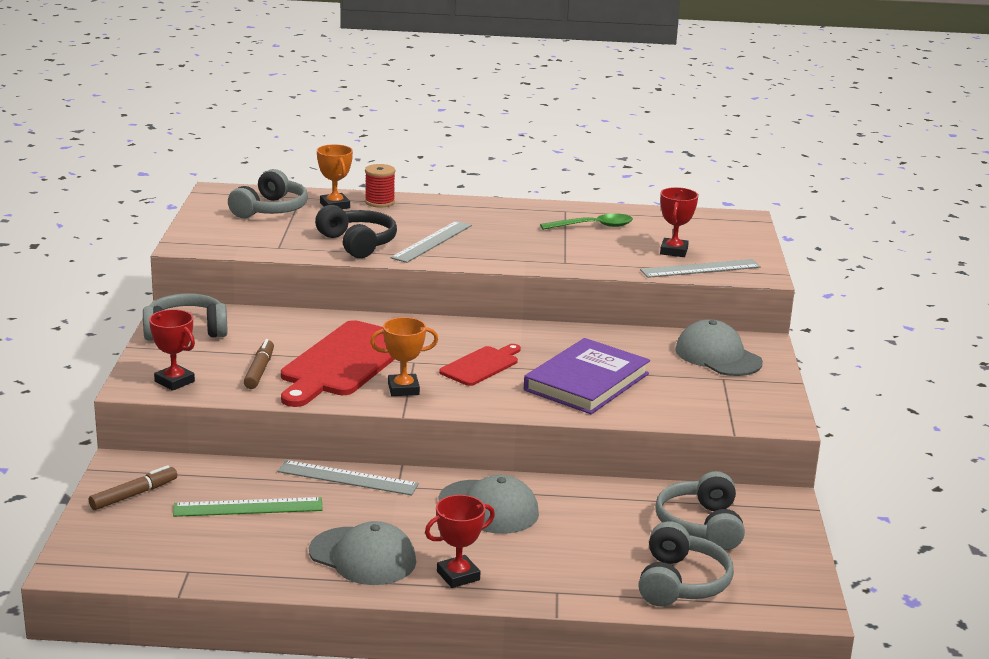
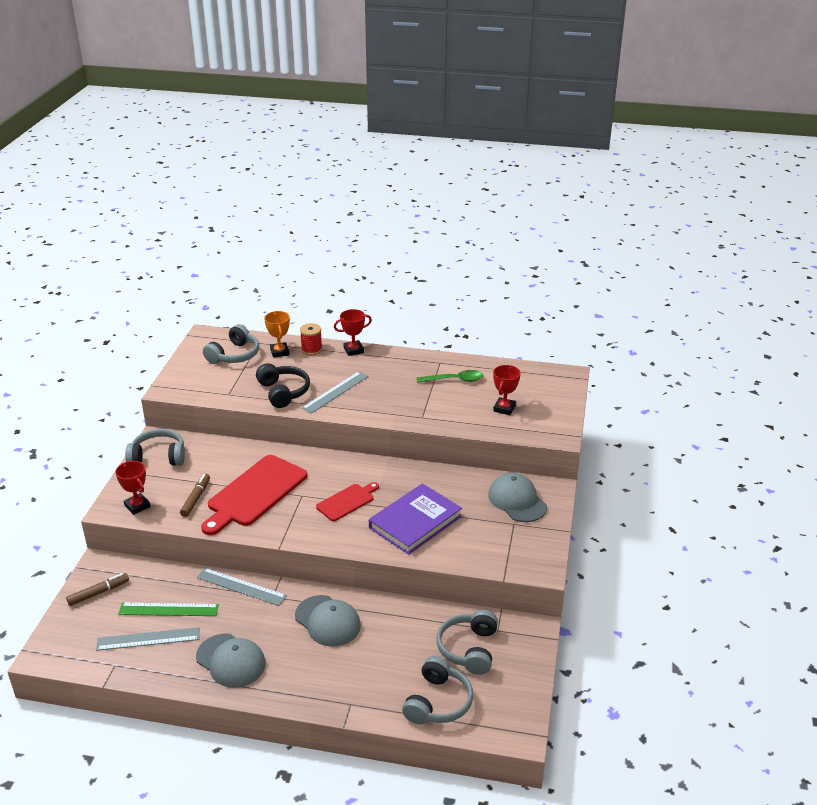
camera: 10 degrees right, 10 degrees up
orange trophy [370,317,438,396] -> none
red trophy [425,495,495,588] -> red trophy moved to [334,309,372,356]
grey ruler [640,259,761,278] -> grey ruler moved to [96,627,200,651]

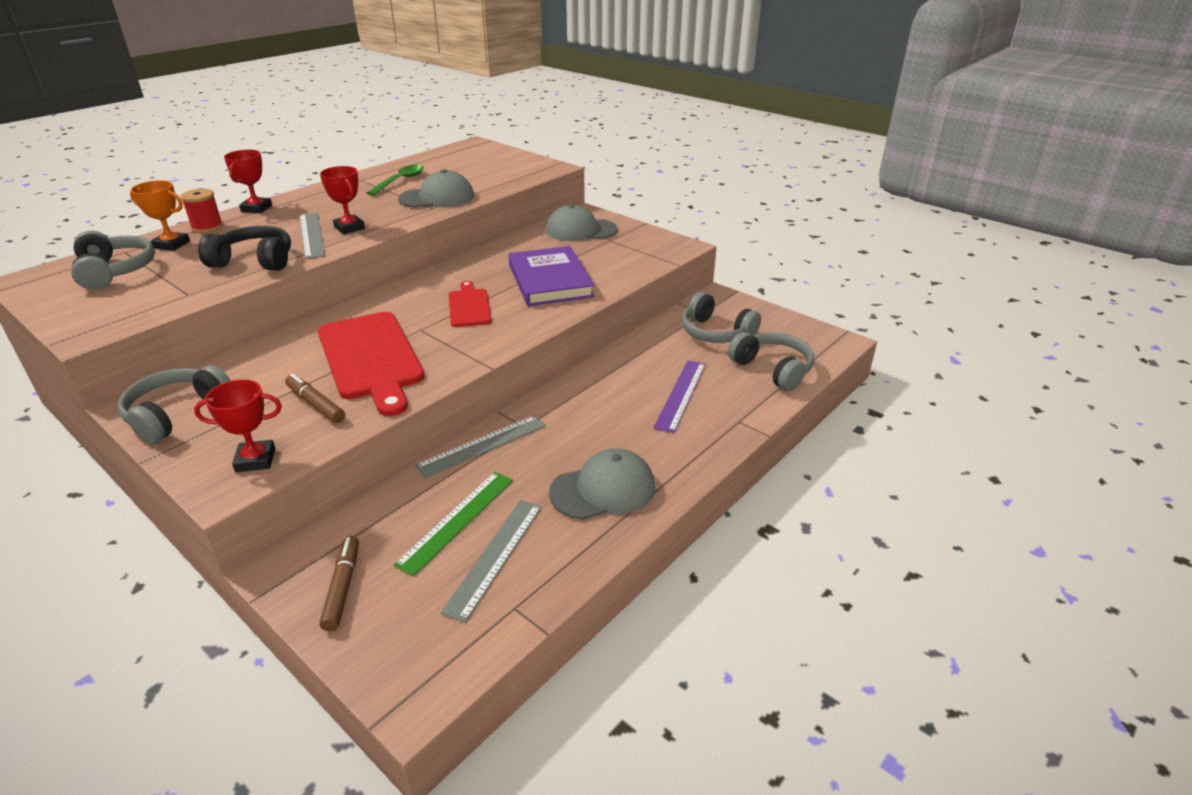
camera: 60 degrees left, 0 degrees up
grey cap [295,595,361,647] -> grey cap moved to [398,169,474,208]
red trophy [493,365,521,415] -> red trophy moved to [320,166,365,234]
none -> purple ruler [654,360,706,433]

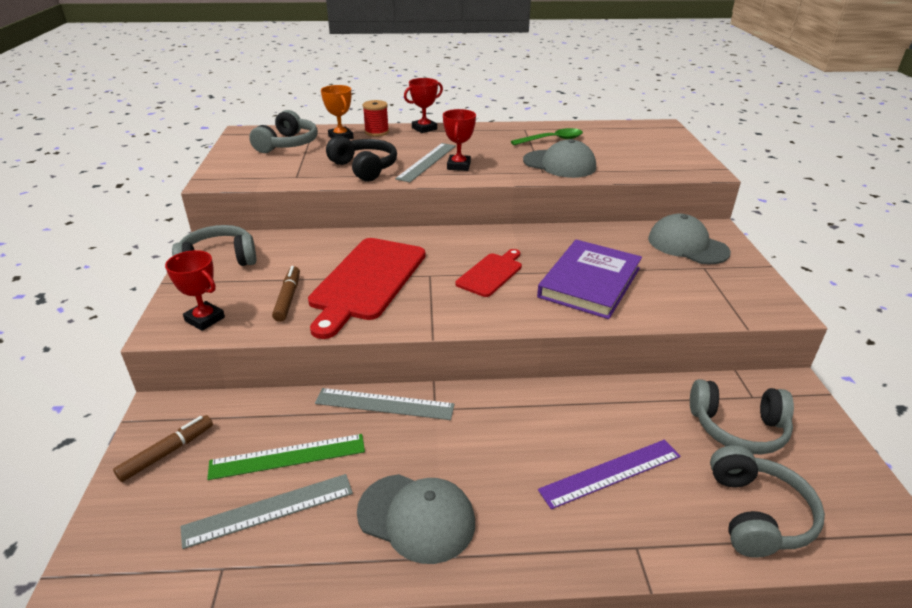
camera: 45 degrees right, 0 degrees up
grey headphones [682,292,761,343] -> grey headphones turned 75 degrees counterclockwise [690,379,794,454]

